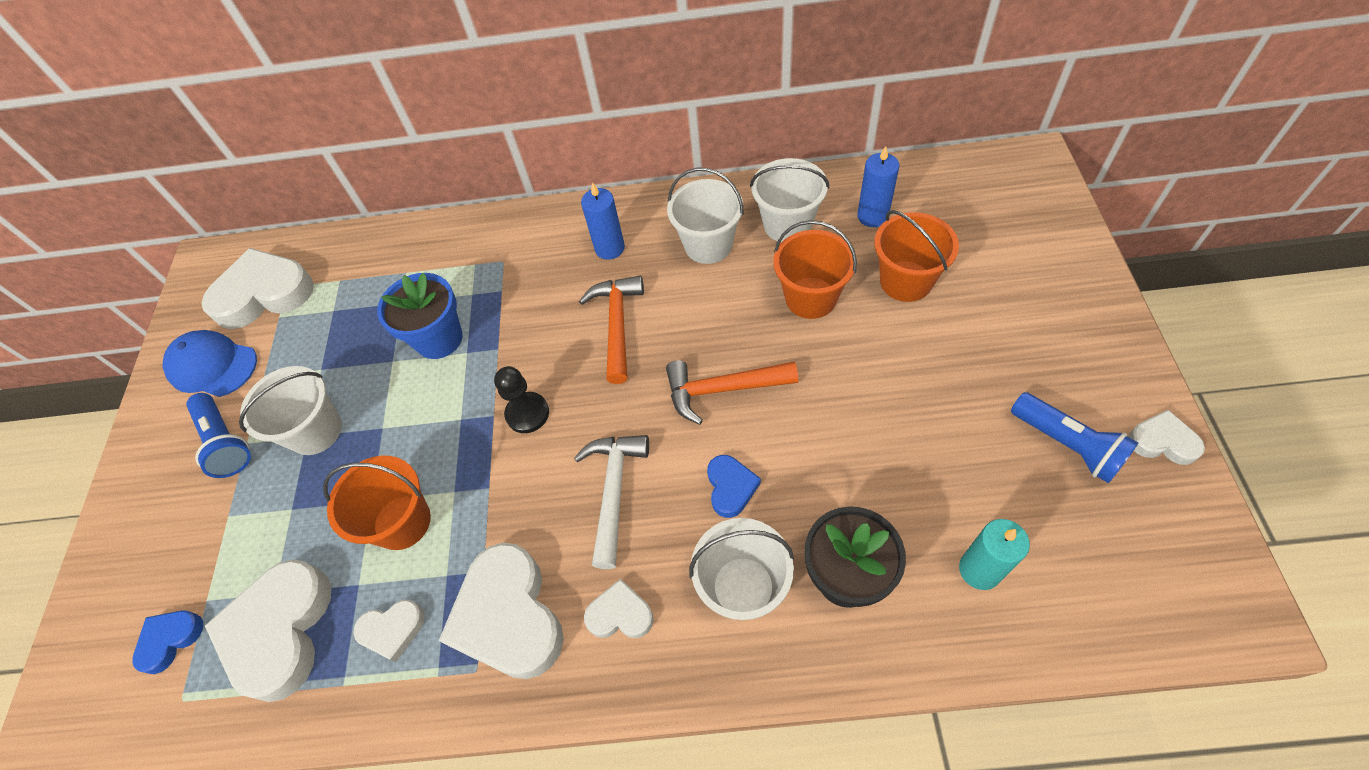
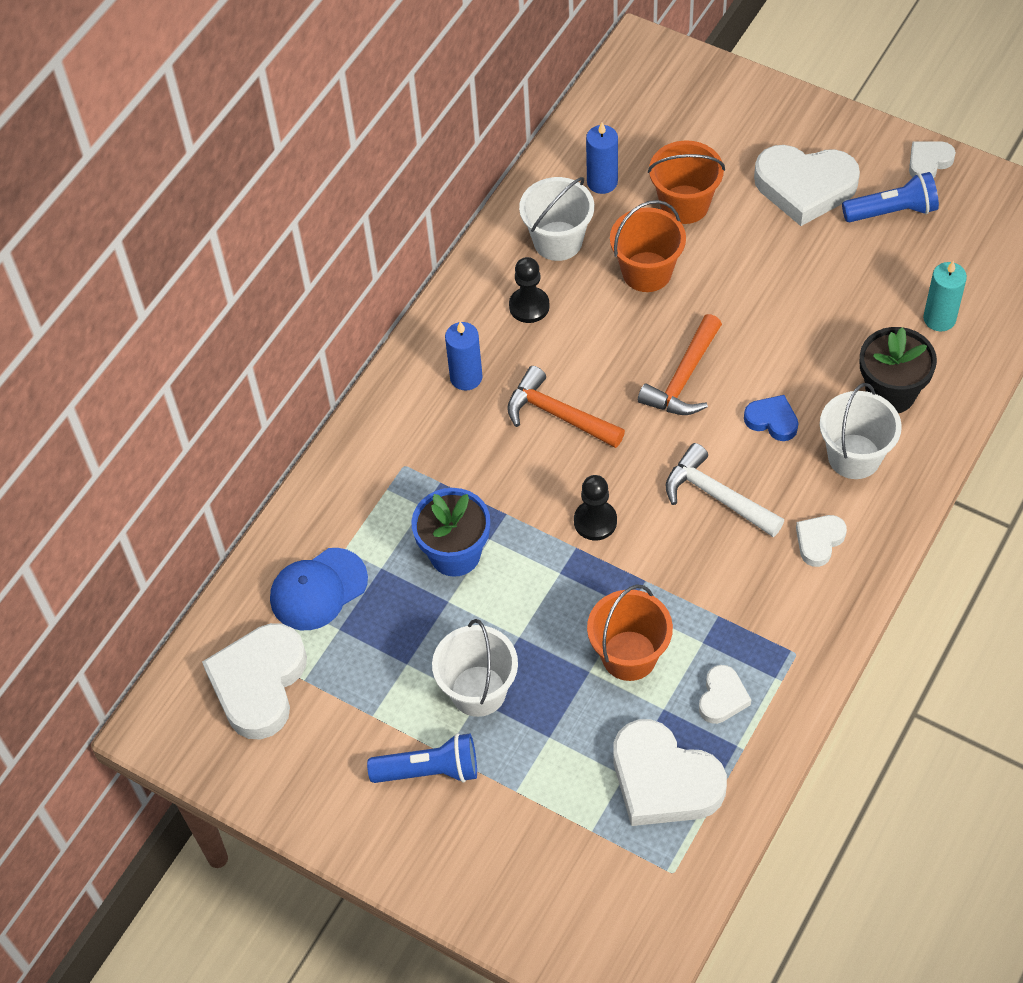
camera: 60 degrees left, 0 degrees up
blue heart [132,610,203,674] -> none
blue cap [163,330,257,397] -> blue cap moved to [270,548,368,630]
white heart [439,543,564,679] -> white heart moved to [754,145,860,226]
white bucket [667,168,744,264] -> black pawn [509,257,550,323]

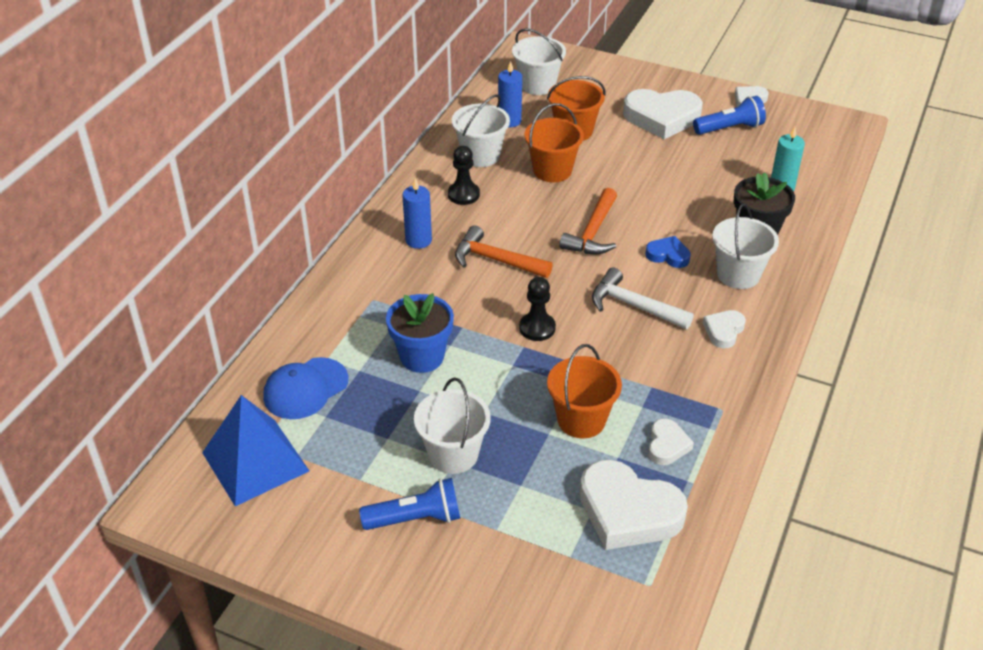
camera: 10 degrees left, 15 degrees down
white heart [202,623,307,740] -> blue pyramid [202,395,309,506]
none -> white bucket [512,29,566,95]

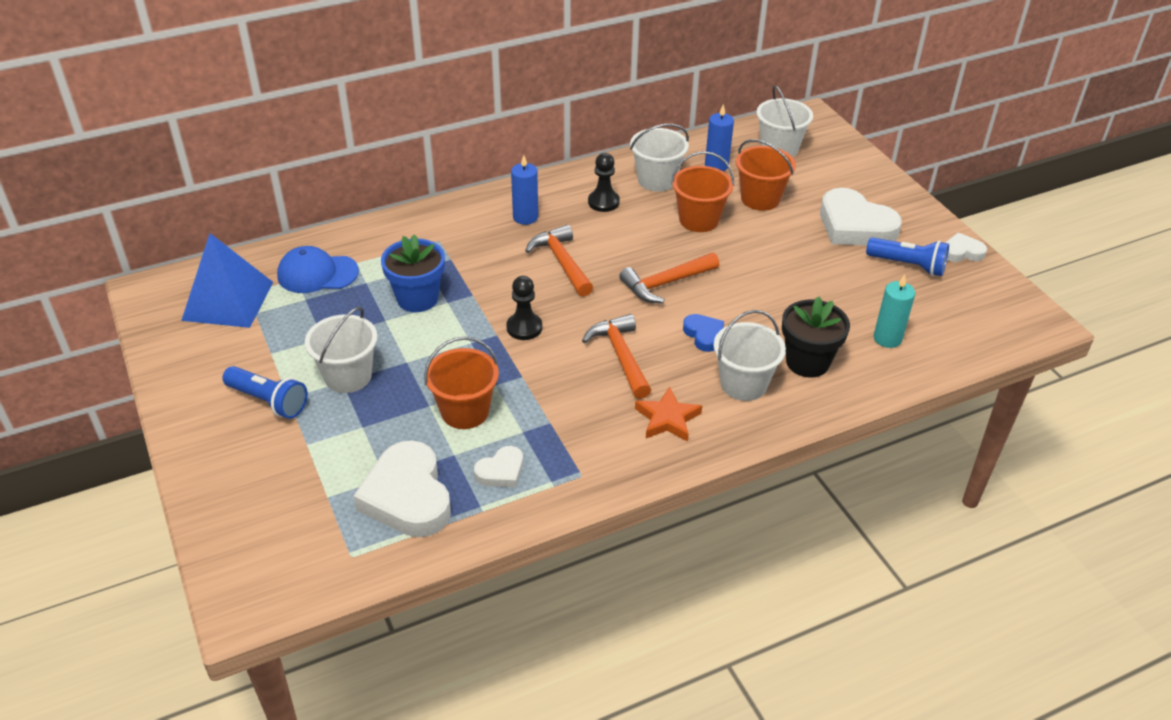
camera: 40 degrees right, 0 degrees up
white hammer [592,268,694,329] -> orange hammer [582,314,651,399]
white heart [703,310,746,348] -> orange star [635,387,702,442]

